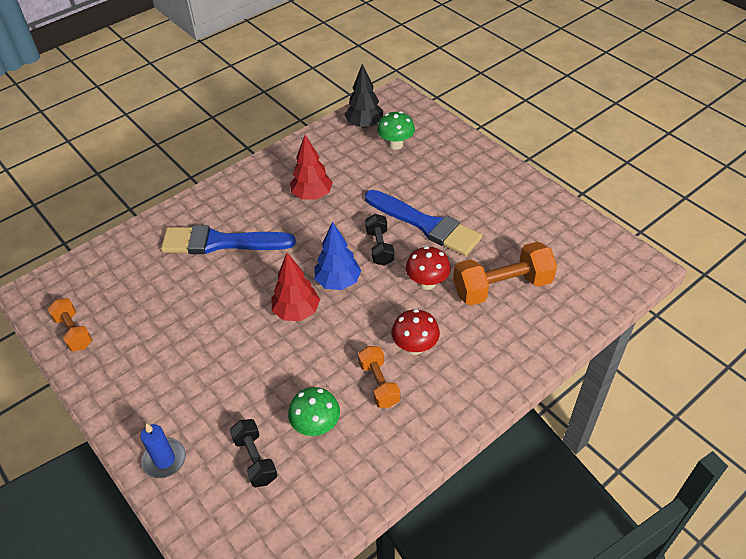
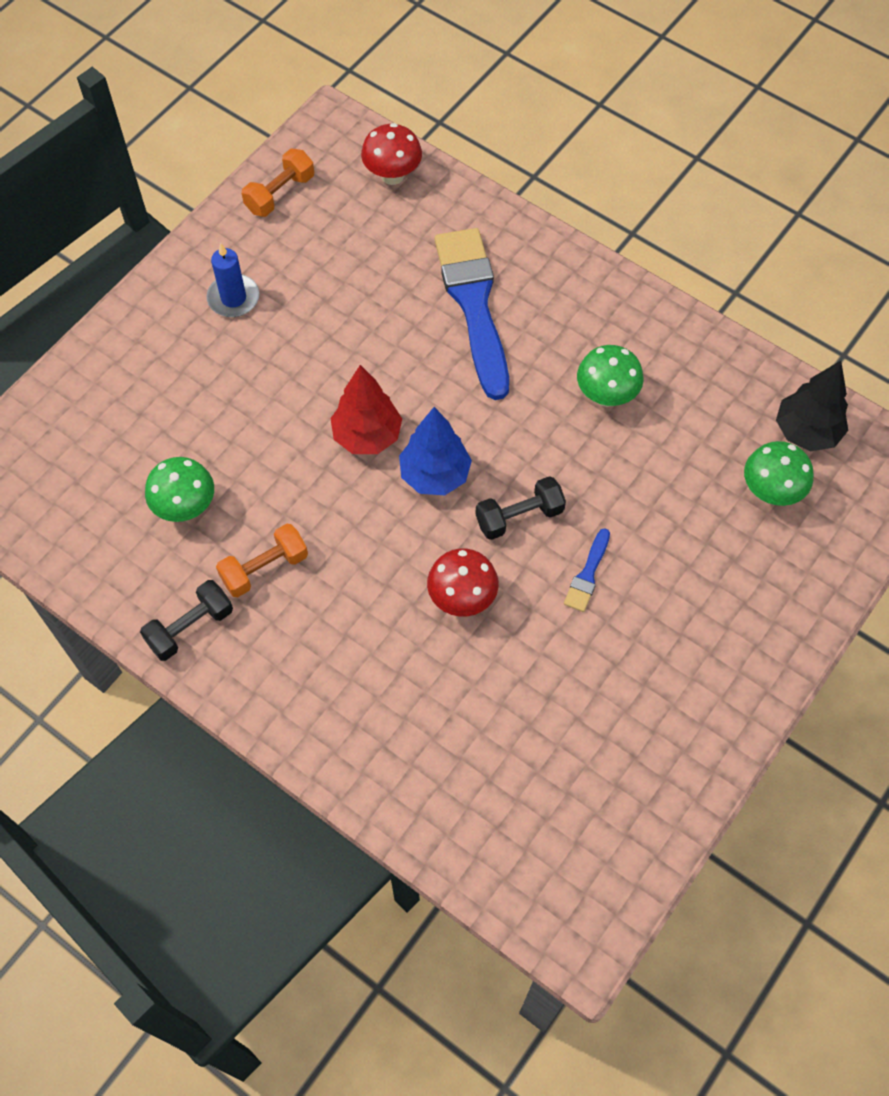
camera: 75 degrees right, 15 degrees up
blue candle [140,423,186,478] -> blue candle moved to [207,243,259,317]
black dumbbell [230,419,277,488] -> black dumbbell moved to [140,580,233,661]
red tree [290,135,333,200] -> green mushroom [577,345,644,407]
blue brush [365,190,482,256] -> blue brush [564,528,610,612], size x0.43
red mushroom [392,309,440,355] -> red mushroom moved to [361,123,422,185]
orange dumbbell [453,241,557,306] -> none

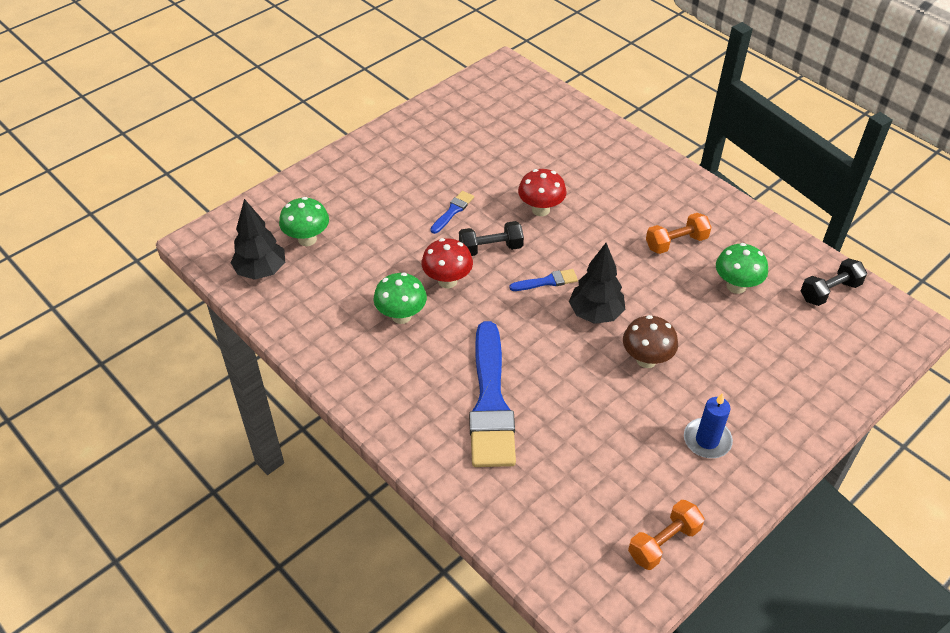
camera: 170 degrees left, 15 degrees down
black dumbbell [140,580,233,661] -> black dumbbell moved to [801,258,867,306]
red tree [330,365,402,454] -> black tree [569,243,626,324]
red mushroom [361,123,422,185] -> red mushroom moved to [422,238,473,288]
blue tree [399,407,472,495] -> blue brush [509,269,578,291]
none -> brown mushroom [623,315,678,368]

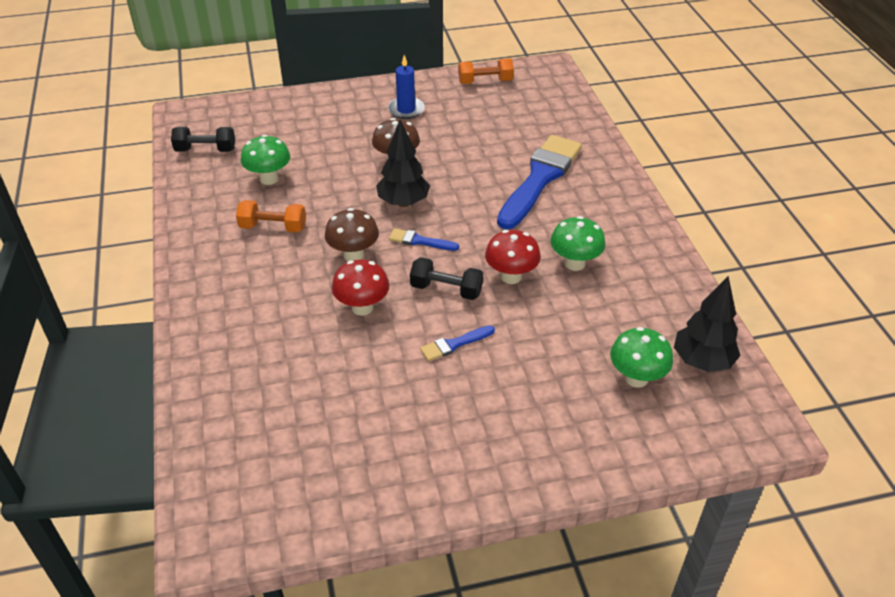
camera: 150 degrees left, 5 degrees down
none -> brown mushroom [325,208,379,261]

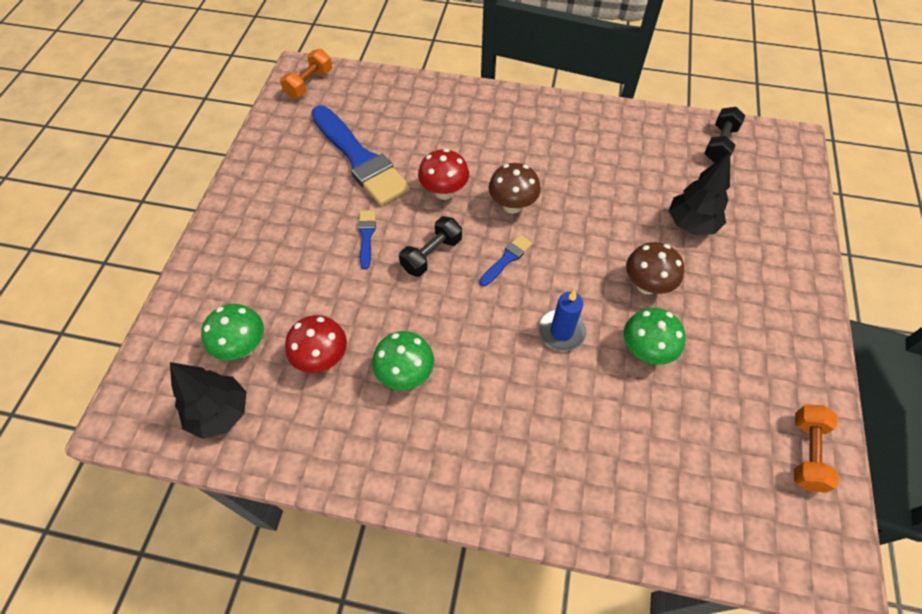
camera: 115 degrees right, 15 degrees up
orange dumbbell [236,200,306,233] -> orange dumbbell moved to [280,49,332,98]
green mushroom [241,135,290,185] -> green mushroom moved to [624,308,686,365]
black tree [376,120,430,207] -> black tree moved to [669,152,730,235]
blue candle [388,55,425,119] -> blue candle moved to [538,290,587,351]
red mushroom [485,230,541,284] -> red mushroom moved to [285,315,347,373]
blue brush [497,135,582,229] -> blue brush moved to [311,106,410,206]

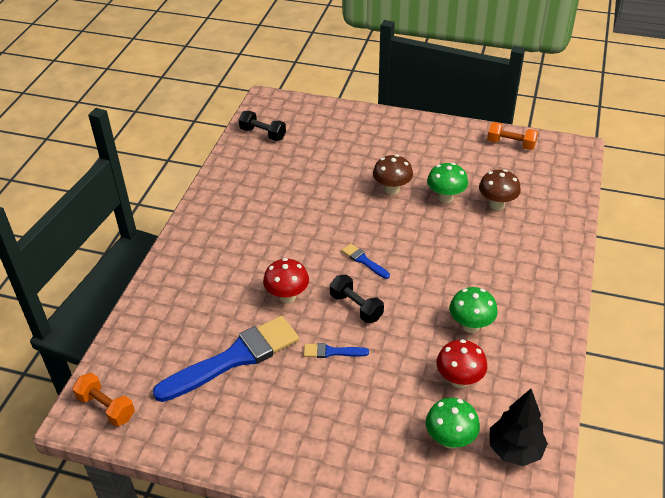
camera: 85 degrees left, 15 degrees down
brown mushroom [489,163,541,214] -> brown mushroom moved to [479,169,521,210]
blue candle [538,290,587,351] -> none
black tree [669,152,730,235] -> none

